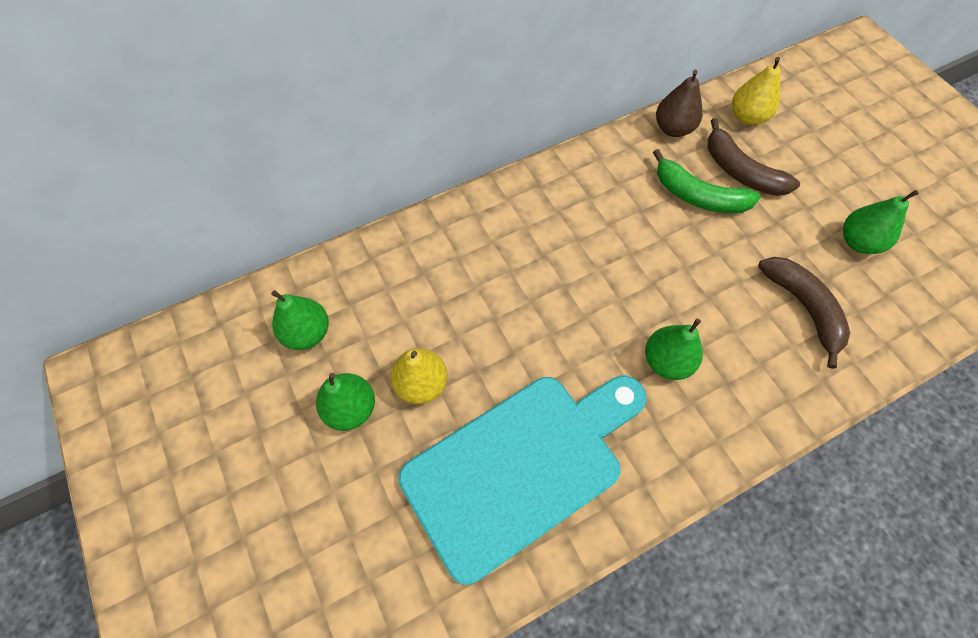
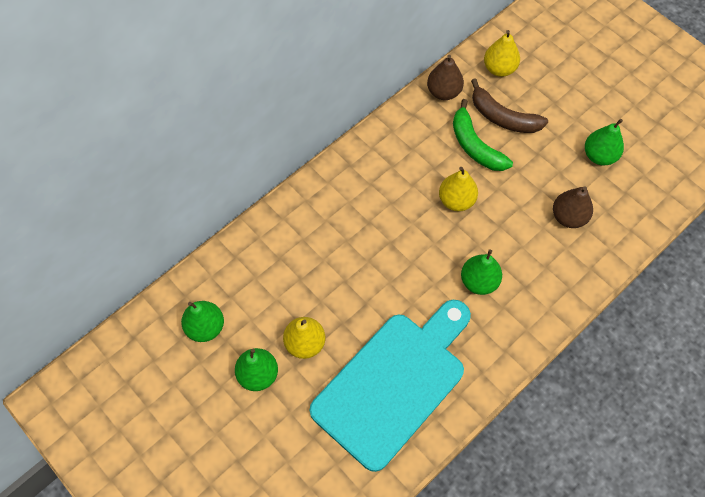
camera: 15 degrees left, 0 degrees up
green banana [653,149,761,213] -> green banana turned 45 degrees clockwise [453,99,513,171]
brown banana [758,257,850,369] -> brown pear [553,186,593,228]
none -> yellow pear [439,167,478,211]

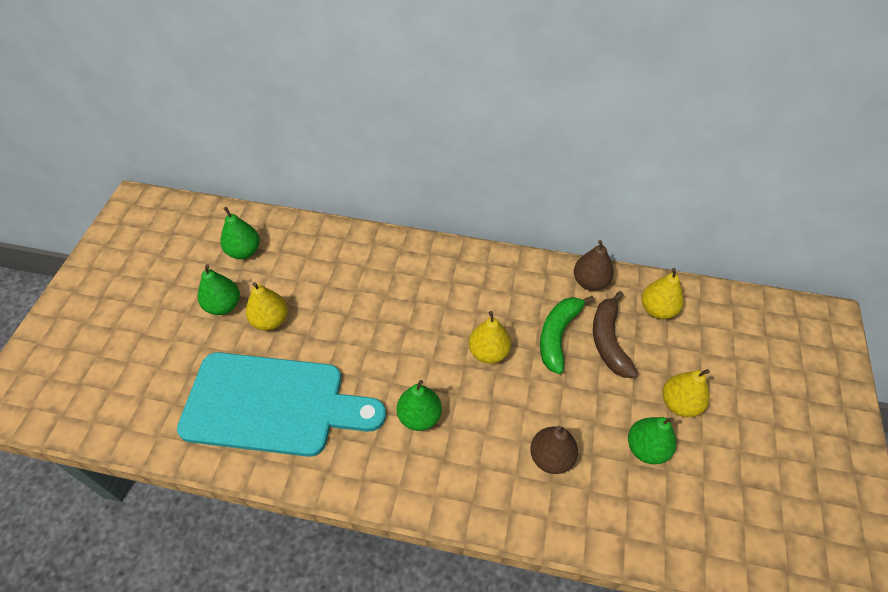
camera: 55 degrees right, 10 degrees down
none -> yellow pear [663,369,710,417]

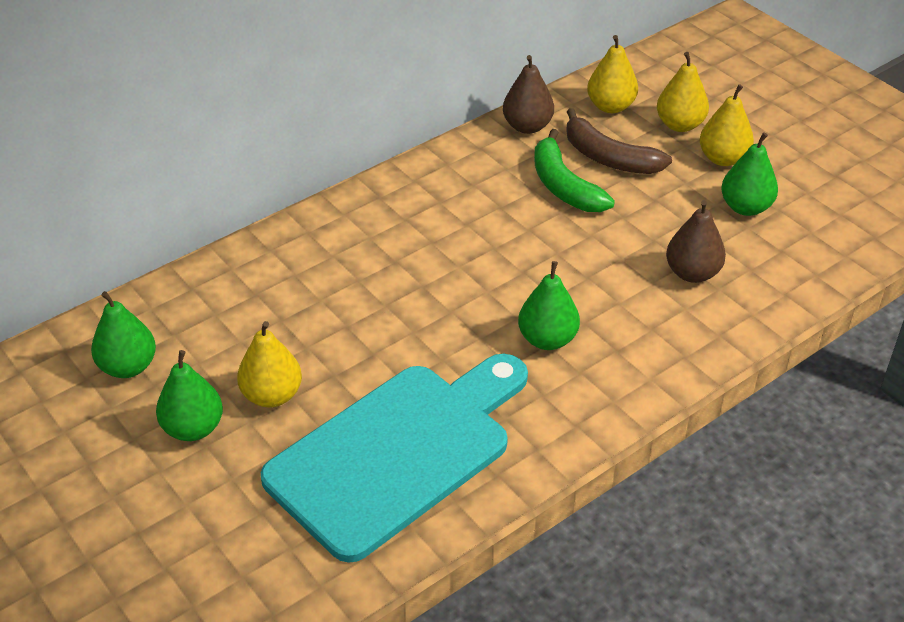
camera: 50 degrees left, 10 degrees down
yellow pear [469,311,511,364] -> yellow pear moved to [657,52,709,132]

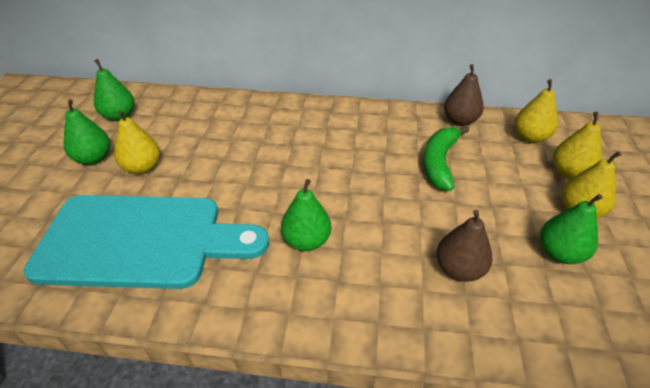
camera: 45 degrees right, 0 degrees up
brown banana [566,108,672,174] -> none

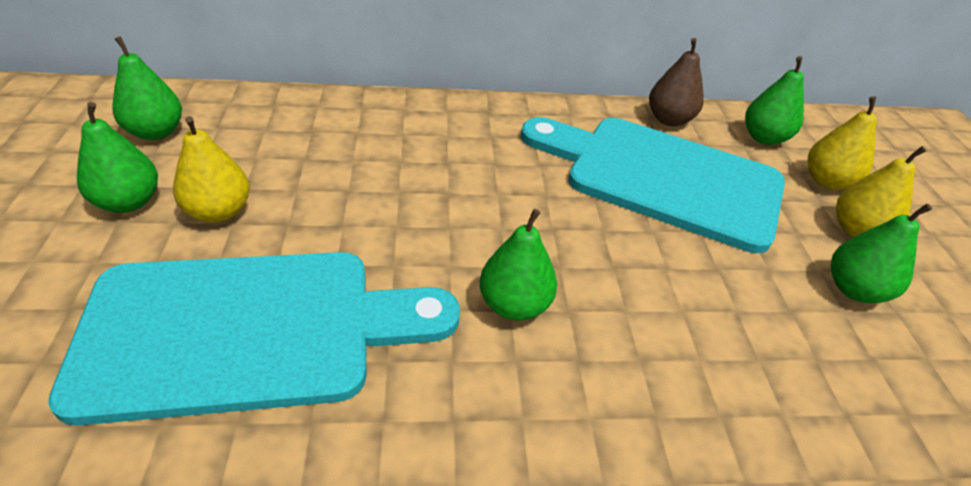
camera: 15 degrees left, 0 degrees up
green banana [423,126,470,191] -> turquoise cutting board [521,117,785,253]
brown pear [437,210,492,282] -> none
yellow pear [515,79,558,143] -> green pear [745,56,804,145]

